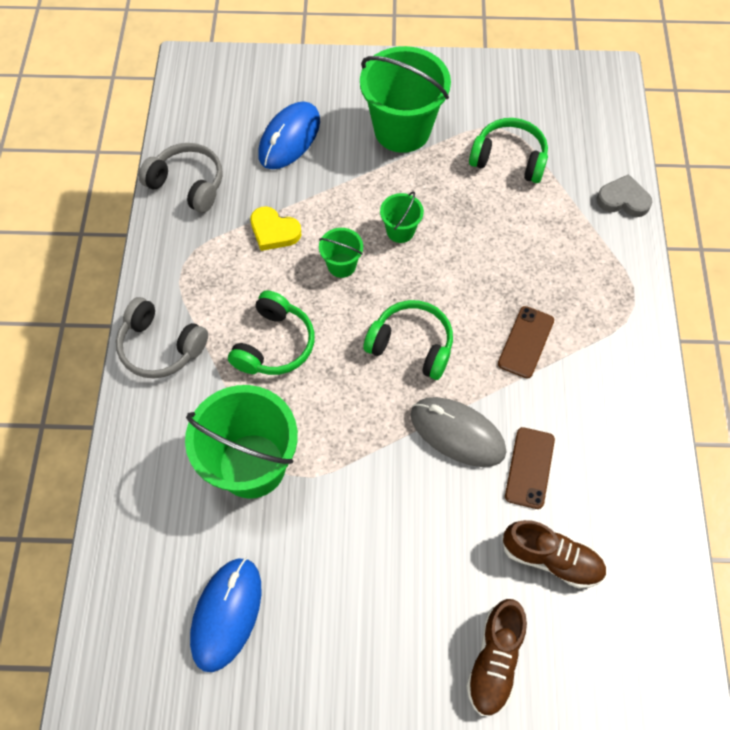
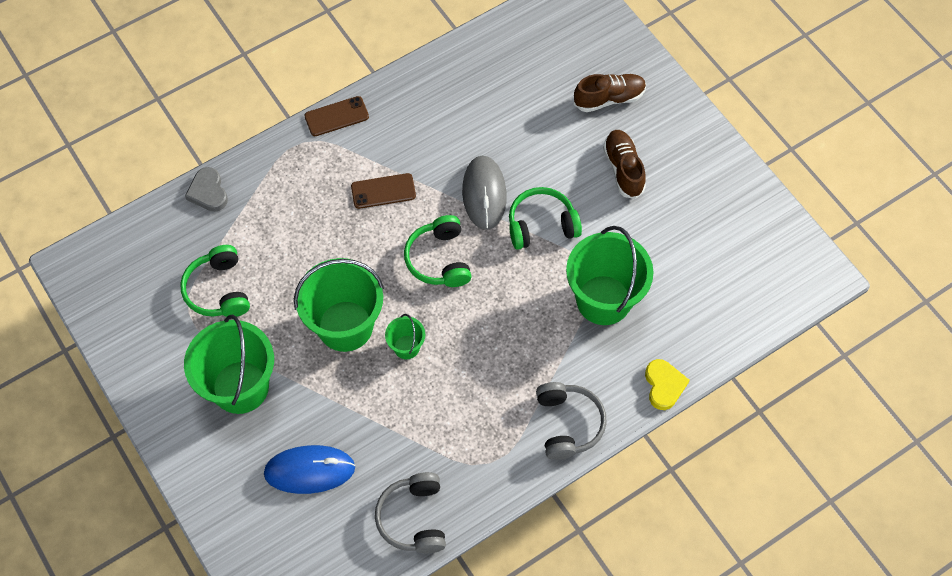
camera: 125 degrees left, 0 degrees up
blue mouse [190,558,262,672] -> none
green headphones [228,290,315,375] -> green headphones moved to [509,187,582,250]
yellow heart [250,206,301,251] -> yellow heart moved to [645,359,690,410]
green bucket [380,191,424,243] -> green bucket [294,258,384,352], size x2.14
brown shoe [502,520,606,588] -> brown shoe moved to [603,130,646,199]
brown phone [505,427,555,509] -> brown phone moved to [304,96,369,136]

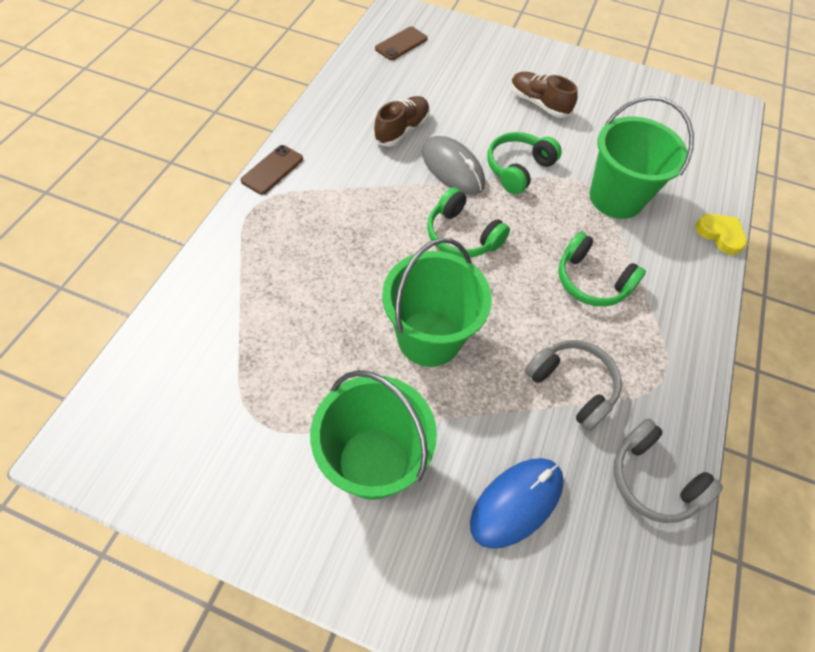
camera: 40 degrees left, 5 degrees down
green headphones [180,245,250,317] -> green headphones moved to [558,232,646,307]
grey heart [185,167,228,212] -> none
brown phone [351,173,416,209] -> brown phone moved to [375,27,428,60]
green bucket [385,314,425,359] -> none
grey headphones [536,382,607,460] -> grey headphones moved to [525,340,622,431]
brown shoe [574,74,646,112] -> brown shoe moved to [373,96,430,147]

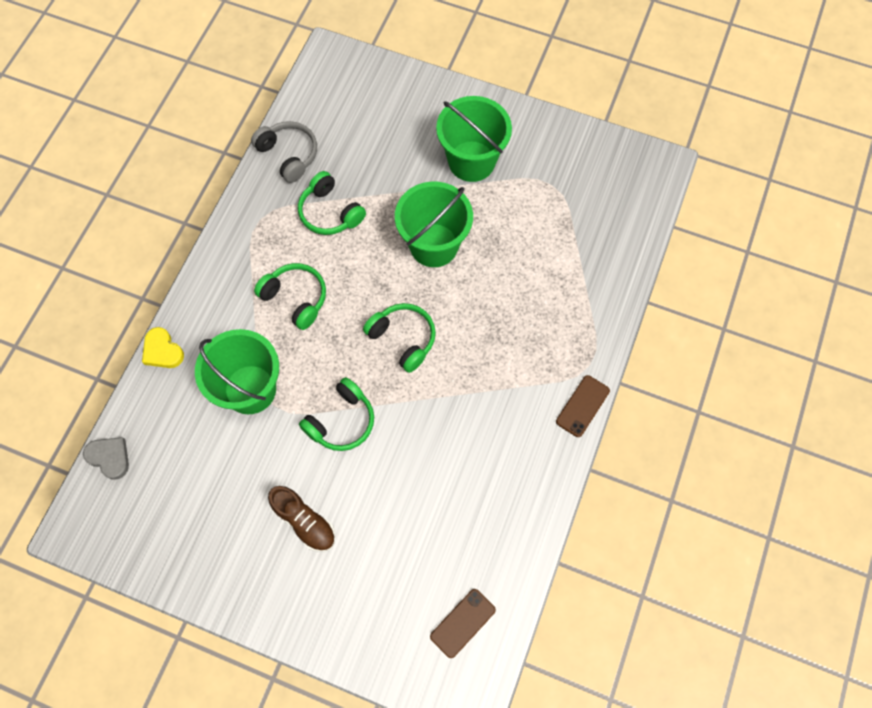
camera: 175 degrees left, 10 degrees up
brown shoe [373,96,430,147] -> none
grey mouse [422,136,485,195] -> none
blue mouse [470,458,564,549] -> none
grey headphones [525,340,622,431] -> green headphones [298,171,366,235]
none -> grey heart [83,437,129,480]

